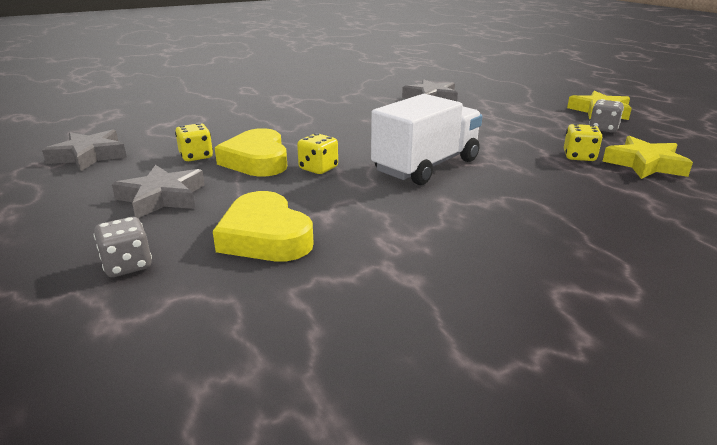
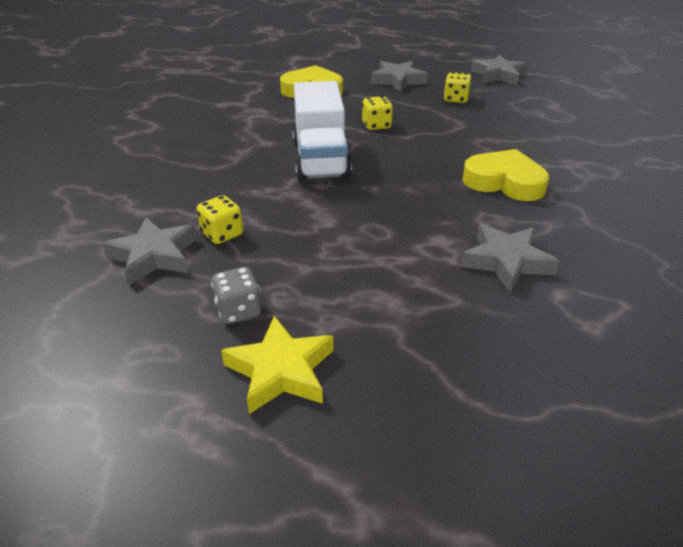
camera: 130 degrees right, 10 degrees up
grey dice [94,217,152,277] -> none
yellow heart [215,128,287,177] -> yellow heart moved to [462,149,549,201]
yellow star [602,136,693,179] -> grey star [102,218,197,285]

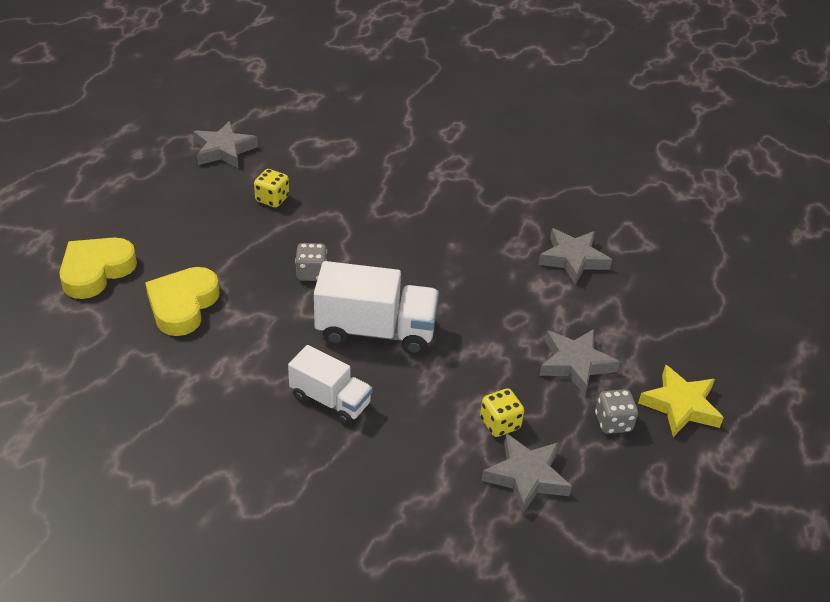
camera: 80 degrees left, 5 degrees up
yellow dice [362,96,393,130] -> grey dice [295,243,327,281]
grey star [371,61,428,92] -> grey star moved to [539,329,620,395]
yellow heart [462,149,549,201] -> yellow heart moved to [59,238,137,299]
none -> white truck [288,345,373,425]

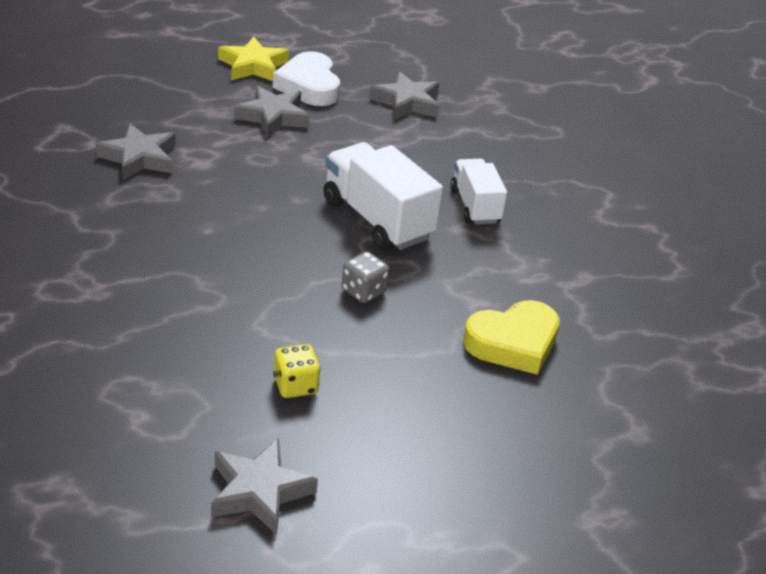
camera: 135 degrees left, 5 degrees down
yellow heart [59,238,137,299] -> none
yellow dice [480,388,524,437] -> none
grey dice [595,389,638,434] -> white heart [273,51,340,106]

